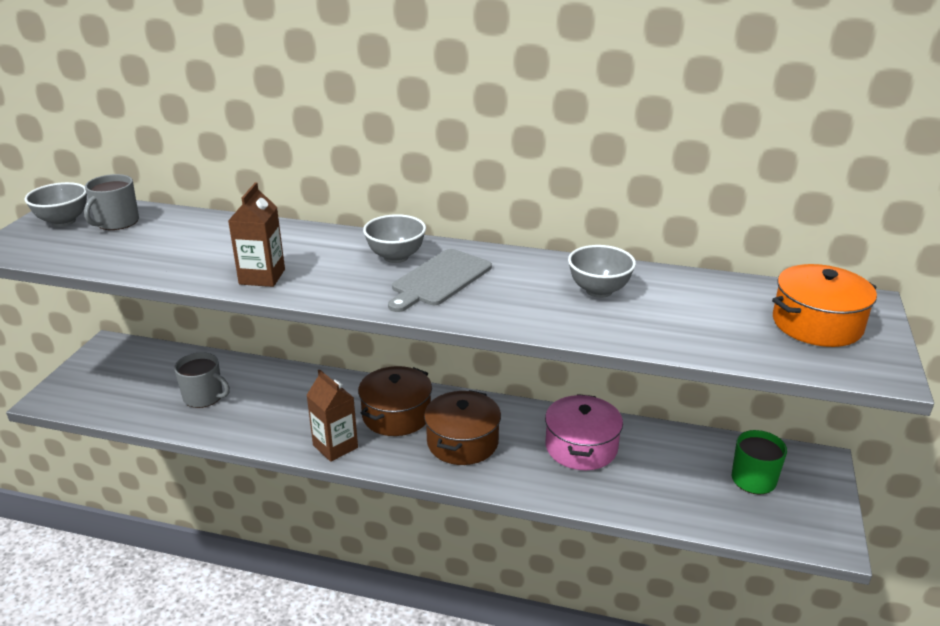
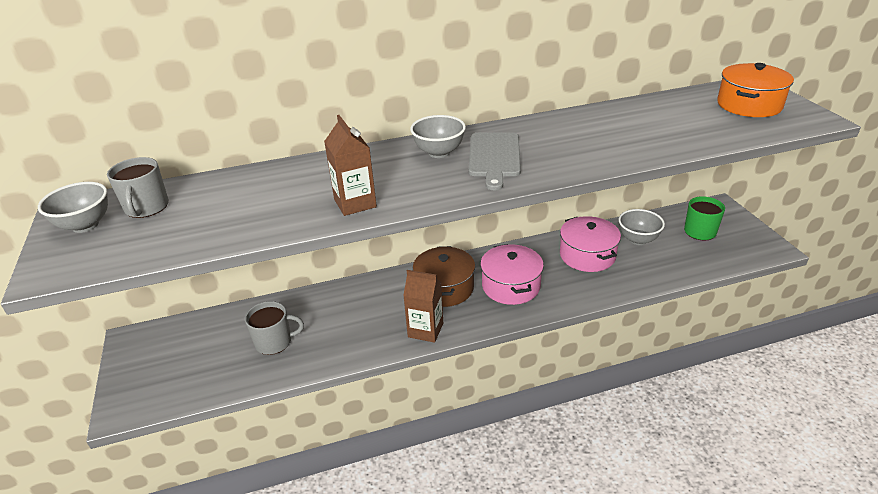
camera: 30 degrees left, 5 degrees up
brown pot [424,390,501,465] -> pink pot [480,244,544,305]
grey bowl [568,245,636,298] -> grey bowl moved to [619,209,665,245]

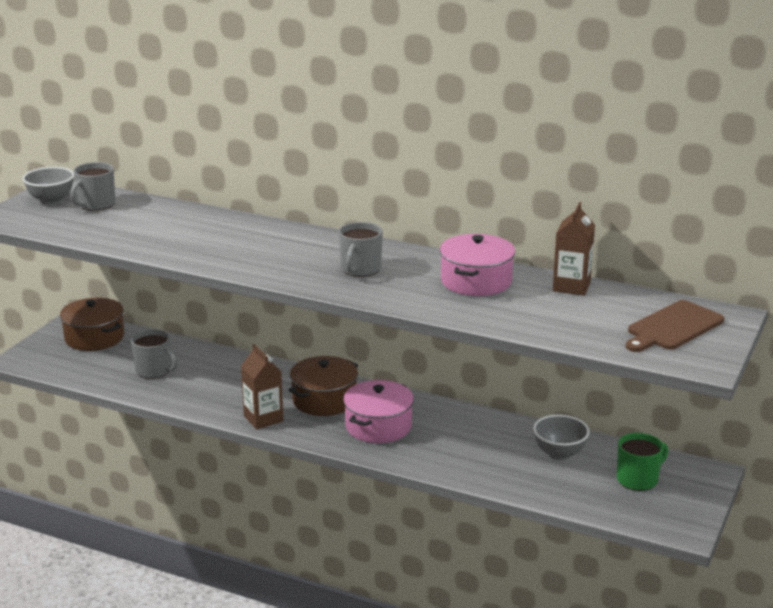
camera: 40 degrees right, 10 degrees down
brown carton [324,115,377,216] -> brown carton moved to [553,202,595,296]
grey bowl [410,115,466,158] -> none
grey cutting board [469,132,521,190] -> grey mug [339,222,383,277]
pink pot [560,216,621,272] -> pink pot moved to [440,234,515,296]
orange pot [717,63,794,117] -> brown cutting board [626,300,724,352]
none -> brown pot [60,297,124,351]

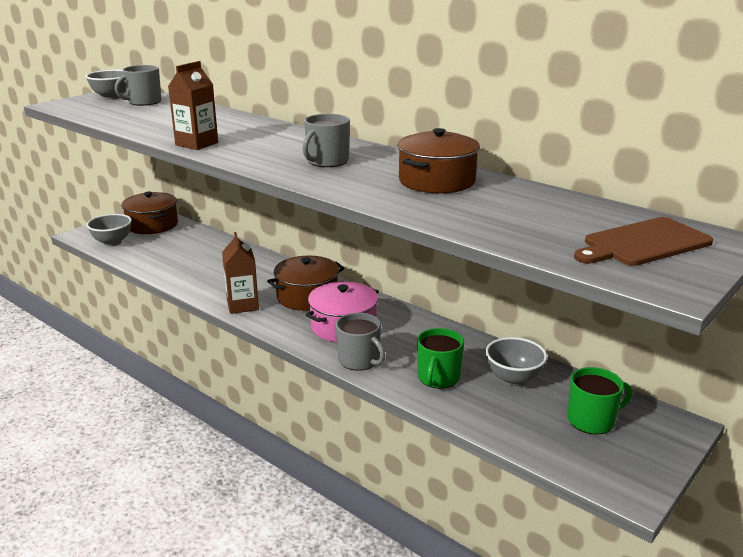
camera: 15 degrees right, 0 degrees up
grey mug [131,329,177,379] -> grey mug moved to [336,313,385,371]
pink pot [440,234,515,296] -> brown pot [397,128,480,193]
brown carton [553,202,595,296] -> brown carton moved to [168,61,218,150]
none -> grey bowl [86,214,132,246]
none -> green mug [417,328,464,389]

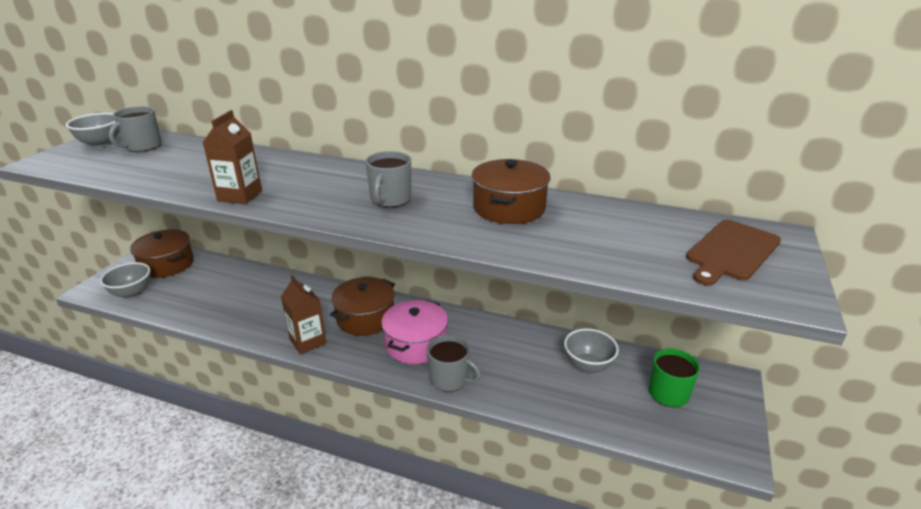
camera: 20 degrees left, 5 degrees up
green mug [417,328,464,389] -> none

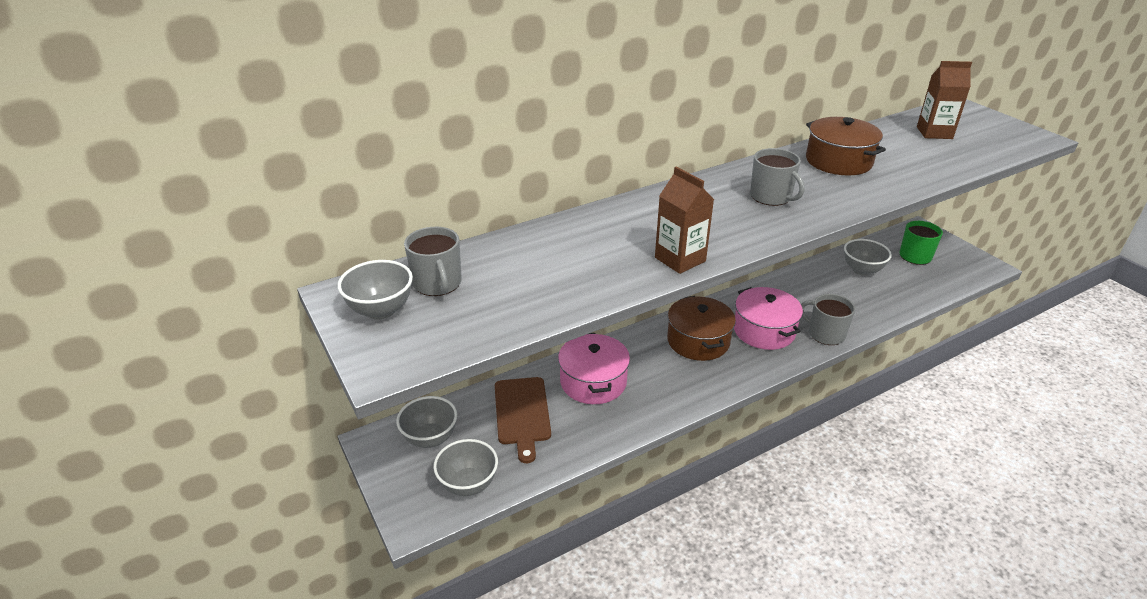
camera: 50 degrees left, 5 degrees up
brown pot [130,229,194,278] -> grey bowl [396,396,457,448]
brown carton [281,275,327,354] -> brown carton moved to [917,61,972,139]
grey mug [427,335,481,392] -> grey mug turned 120 degrees counterclockwise [801,294,855,345]
brown cutting board [686,220,781,286] -> brown cutting board moved to [495,377,551,463]
none -> pink pot [558,333,630,404]

